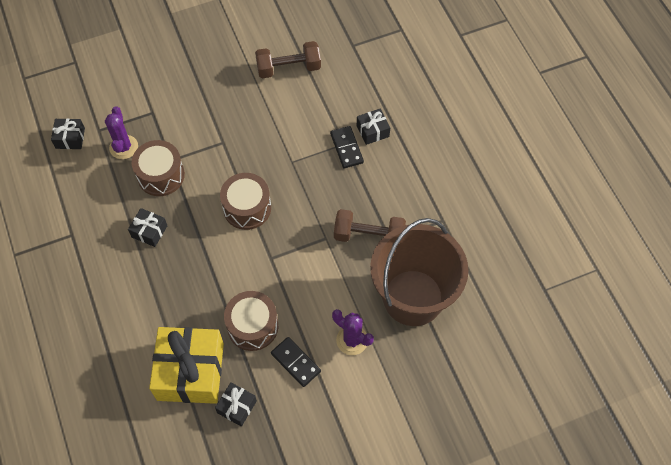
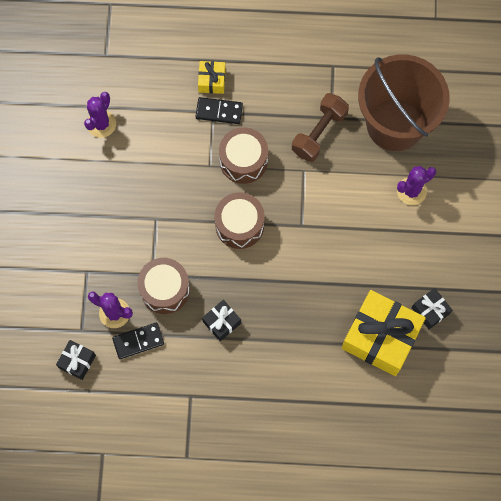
camera: 65 degrees left, 10 degrees up
brown drum [224,291,278,351] -> brown drum moved to [219,127,268,184]
brown dumbbell [255,41,321,79] -> purple cactus [84,92,116,138]
black domino [271,337,321,387] -> black domino moved to [112,322,164,359]
black gift [357,108,390,145] -> yellow gift [198,61,226,94]

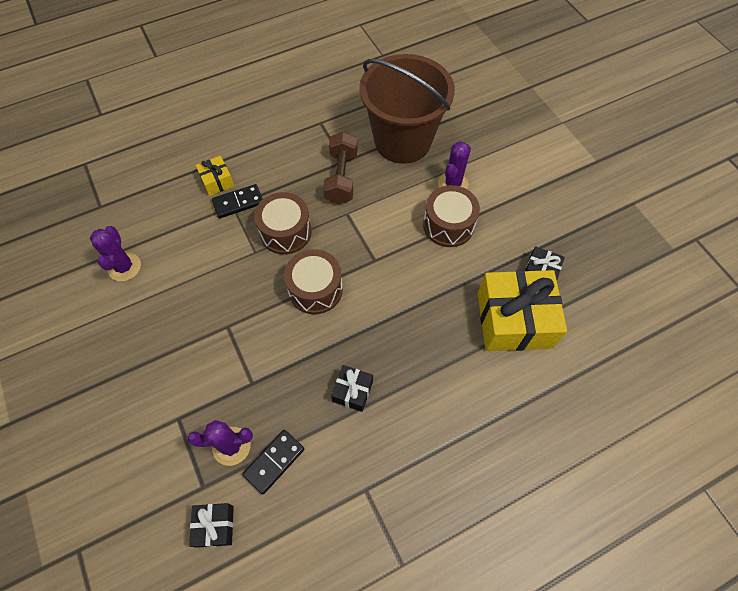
camera: 30 degrees left, 10 degrees down
brown drum [137,258,190,314] -> brown drum moved to [423,185,480,247]

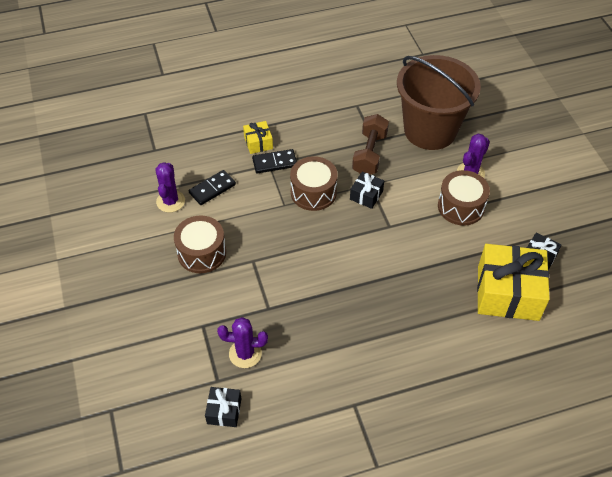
camera: 10 degrees right, 10 degrees down
black domino [242,430,304,495] -> black domino moved to [189,170,236,205]
brown drum [284,249,343,314] -> brown drum moved to [174,215,226,273]
black gift [331,365,373,412] -> black gift moved to [350,172,384,209]

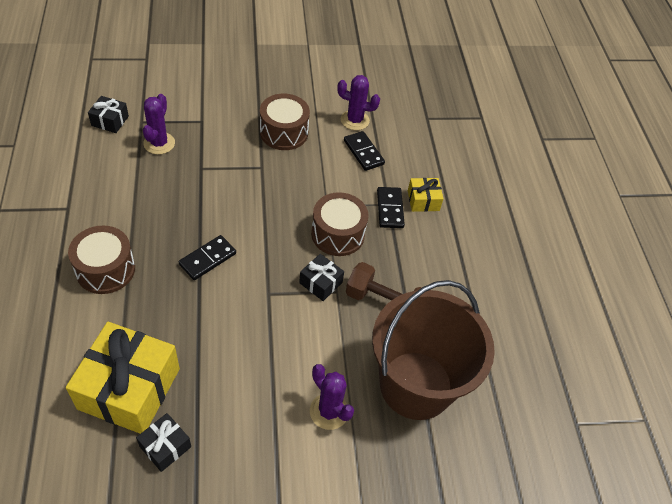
camera: 95 degrees right, 0 degrees up
brown drum [438,170,490,226] -> brown drum moved to [68,226,135,294]
none -> black domino [179,235,236,280]

